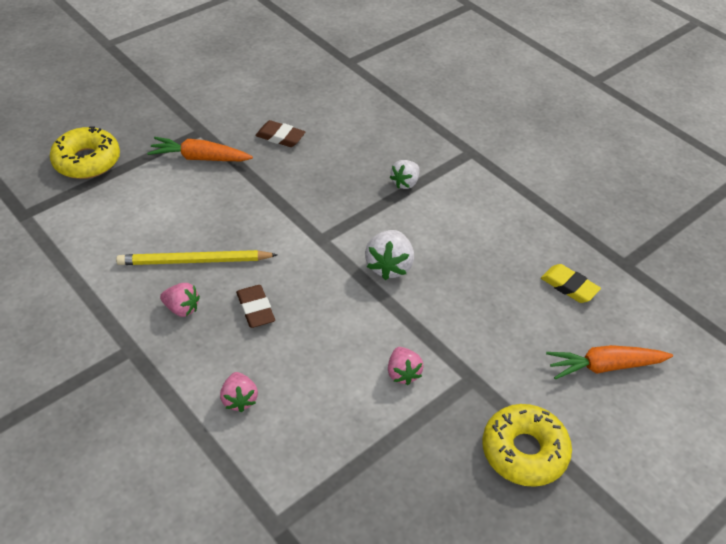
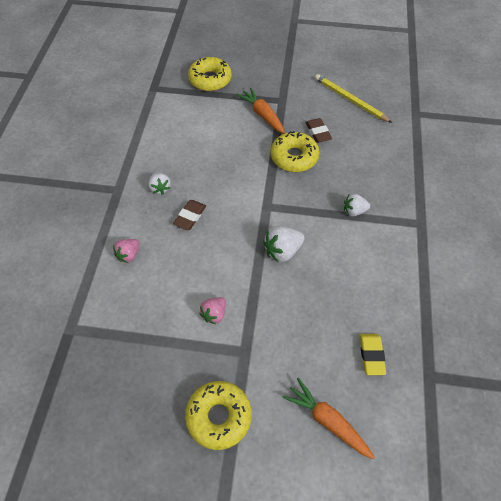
camera: 50 degrees right, 10 degrees up
yellow pencil [116,250,278,265] -> yellow pencil moved to [315,74,392,123]
pink strawberry [160,283,200,317] -> white strawberry [148,172,171,195]
none -> yellow donut [271,131,320,172]

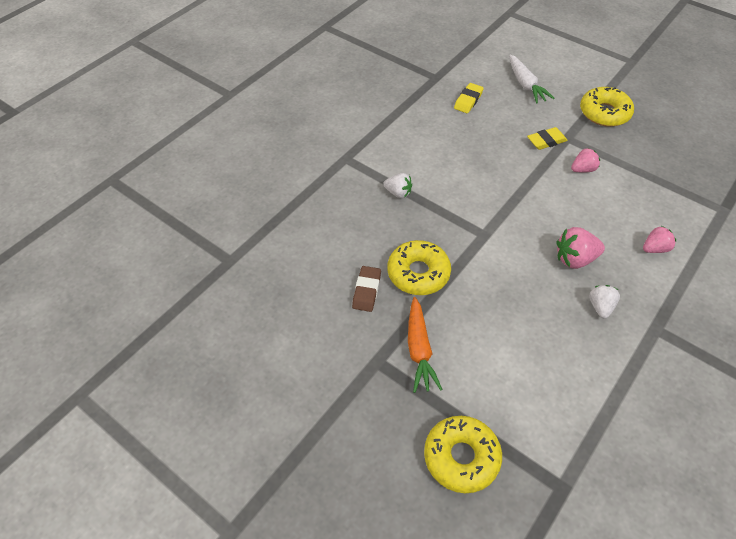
camera: 150 degrees left, 5 degrees down
brown eraser [173,200,206,230] -> pink strawberry [556,227,605,269]
white strawberry [263,226,304,263] -> none
orange carrot [282,378,375,459] -> white carrot [509,55,554,103]
yellow pencil [315,74,392,123] -> none
none -> yellow eraser [527,127,568,150]

